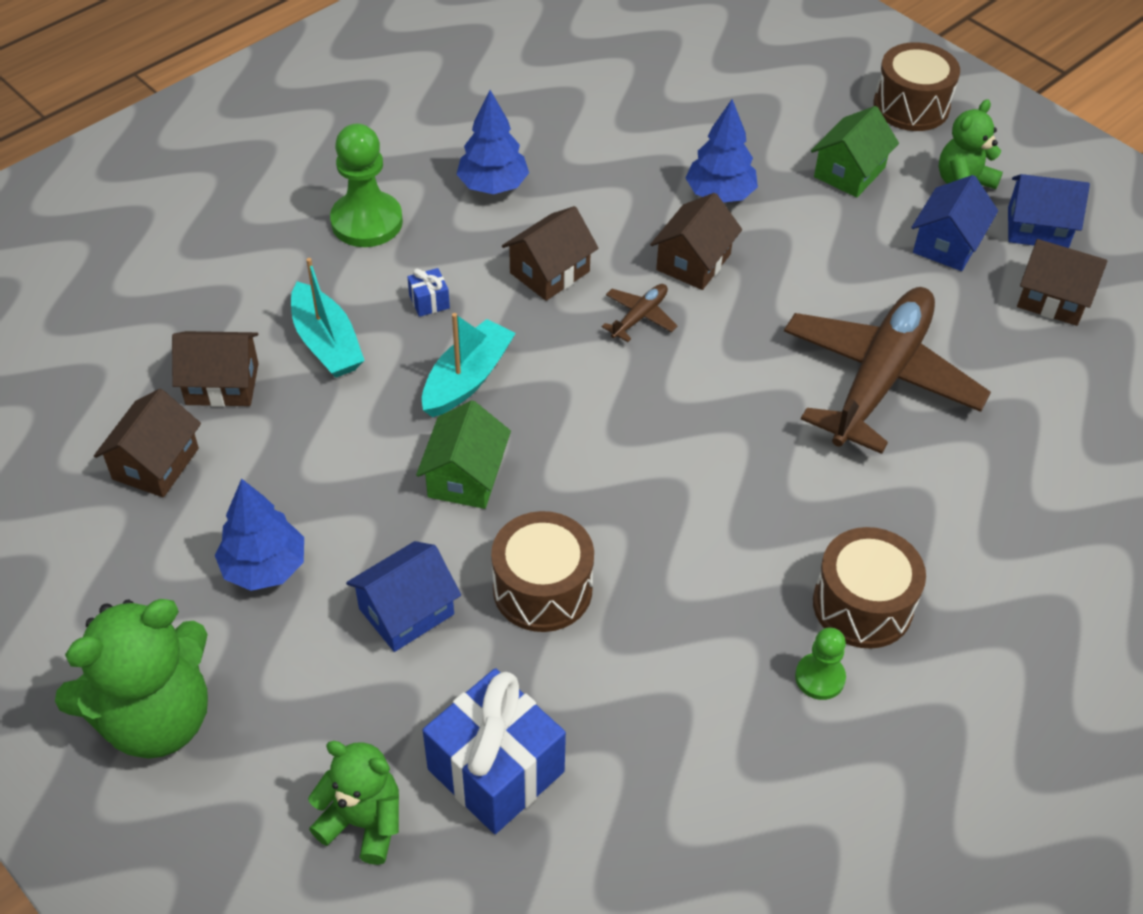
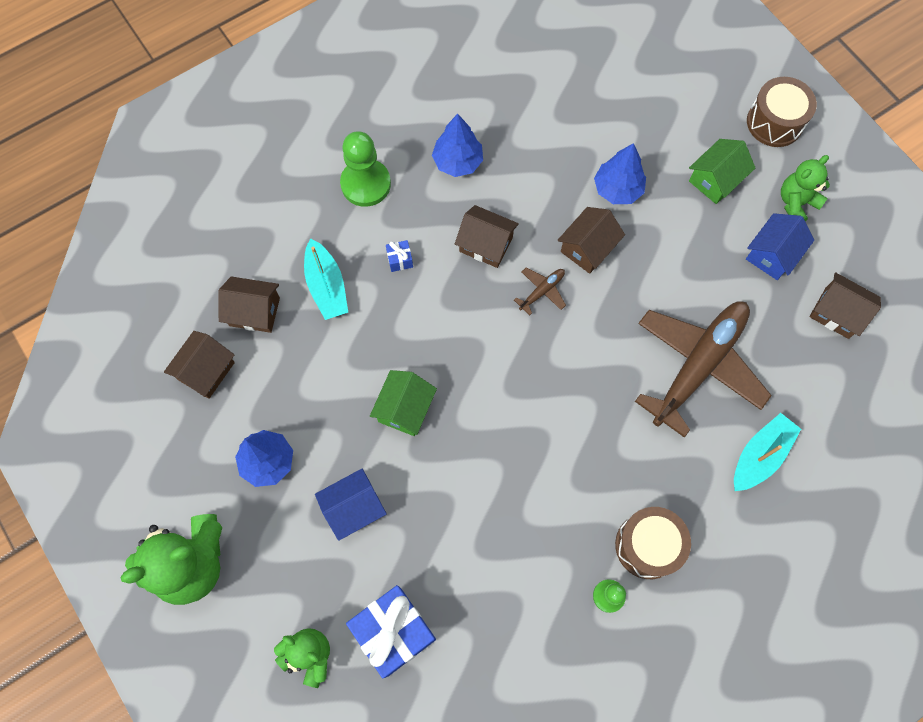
camera: 10 degrees right, 20 degrees up
turquoise boat [422,313,516,417] -> turquoise boat moved to [734,413,801,491]
brown drum [491,511,594,632] -> none
brown house [502,206,599,301] -> brown house turned 60 degrees clockwise [455,205,519,268]
blue house [1008,174,1090,248] -> none

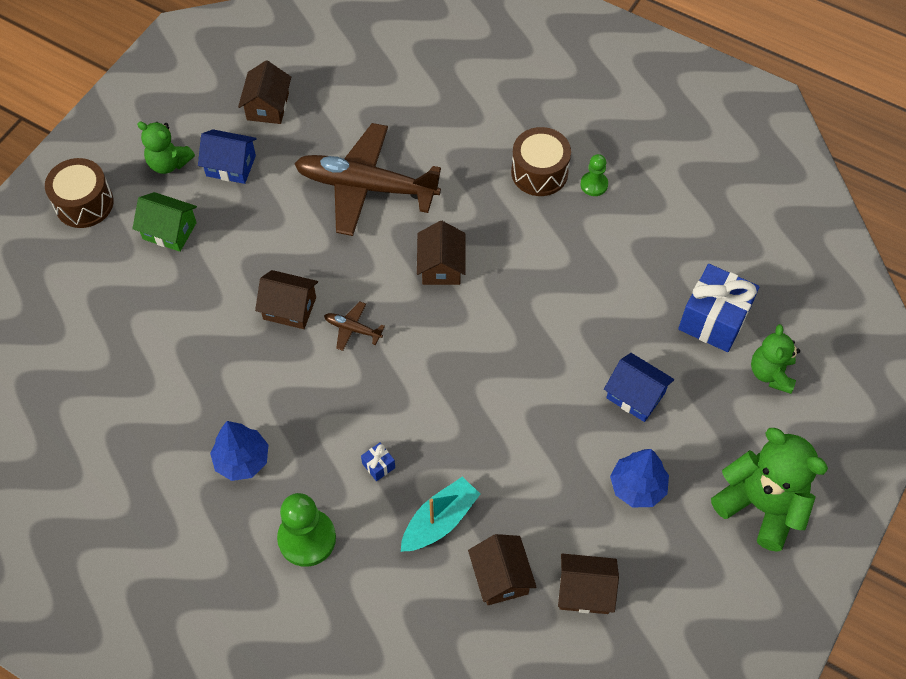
camera: 115 degrees left, 10 degrees down
green house [370,370,437,436] -> none
brown house [455,205,519,268] -> brown house moved to [417,221,466,285]
blue tree [594,143,646,204] -> none
turquoise boat [734,413,801,491] -> none

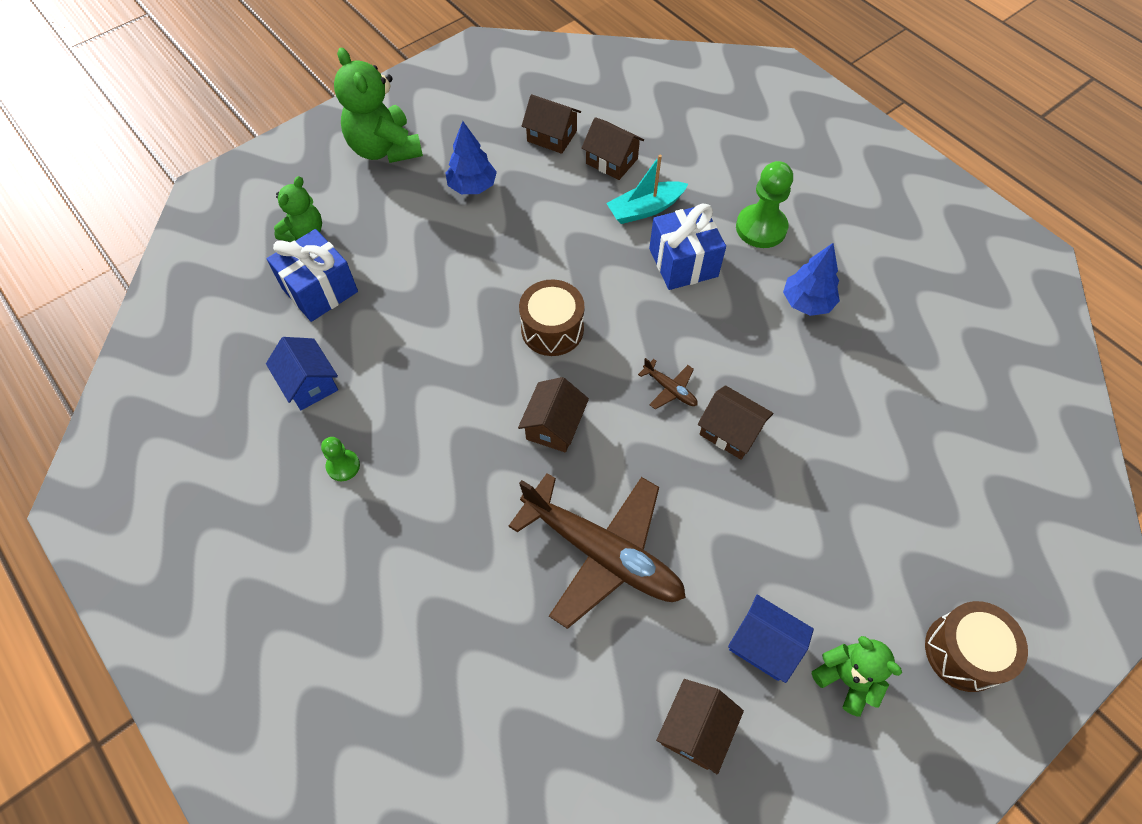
camera: 160 degrees left, 0 degrees up
green house [132,192,197,252] -> none
blue gift [361,443,395,481] -> blue gift [649,203,726,290], size x2.43
brown house [468,534,537,605] -> brown house turned 60 degrees counterclockwise [582,117,644,180]
brown drum [511,127,571,196] -> brown drum moved to [519,280,584,356]
blue house [604,353,674,422] -> blue house moved to [266,337,338,410]

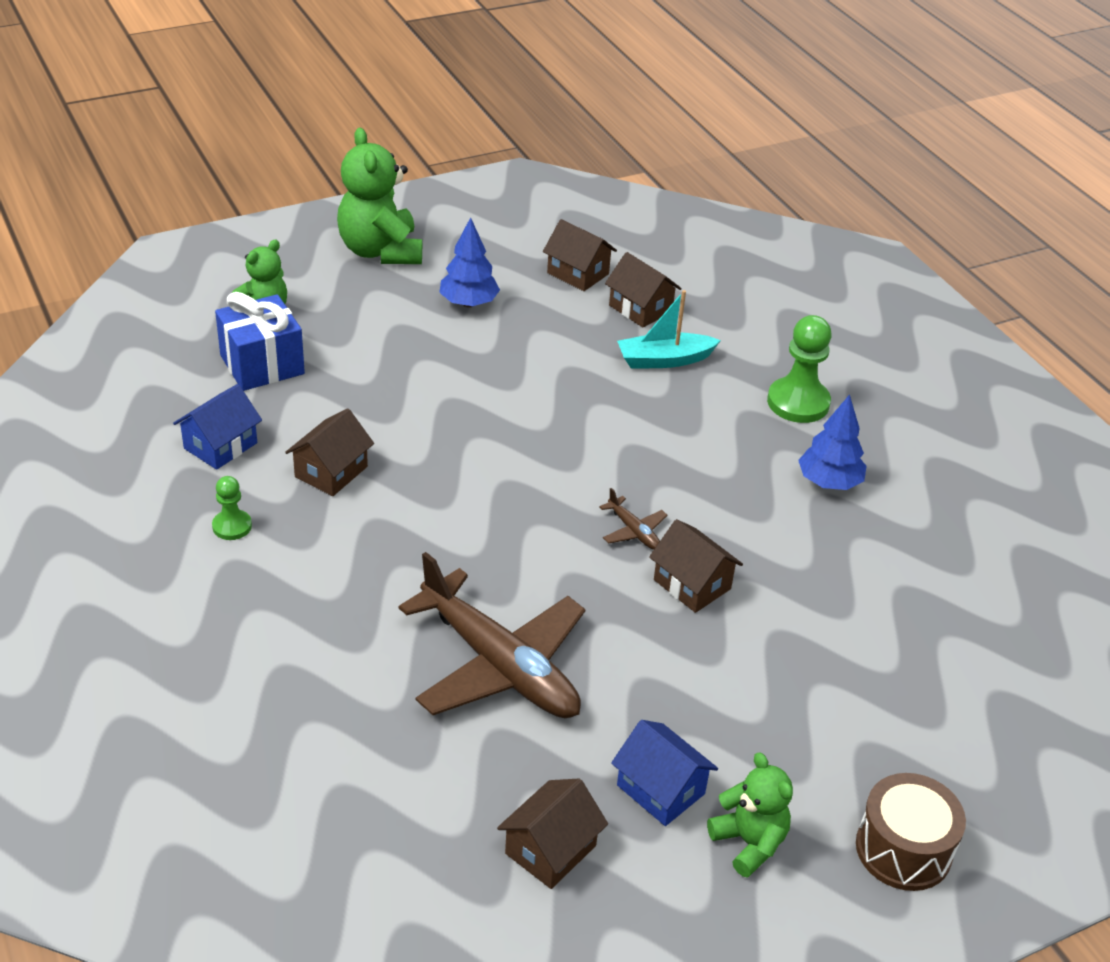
camera: 10 degrees right, 20 degrees down
blue house [266,337,338,410] -> blue house turned 60 degrees clockwise [173,384,262,470]
brown house [518,377,589,453] -> brown house moved to [285,408,374,496]
brown drum [519,280,584,356] -> none
blue gift [649,203,726,290] -> none

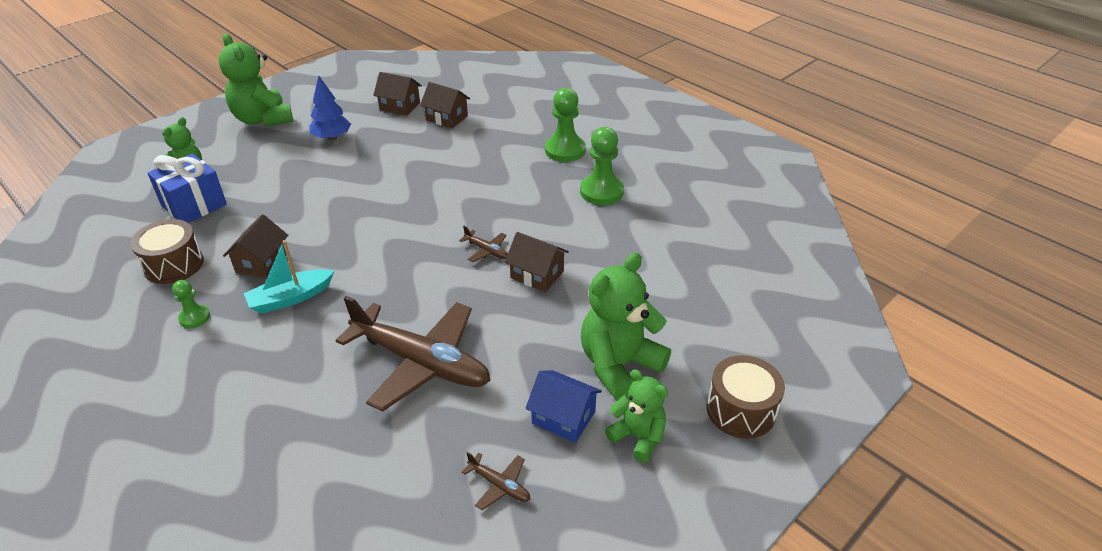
camera: 15 degrees left, 0 degrees up
blue house [173,384,262,470] -> brown drum [131,219,204,284]
brown house [497,779,608,889] -> brown plane [461,452,530,510]
turquoise boat [617,290,721,369] -> turquoise boat moved to [244,240,334,314]
blue tree [798,394,866,490] -> green pawn [580,127,624,205]
none -> green teddy bear [581,253,671,401]

